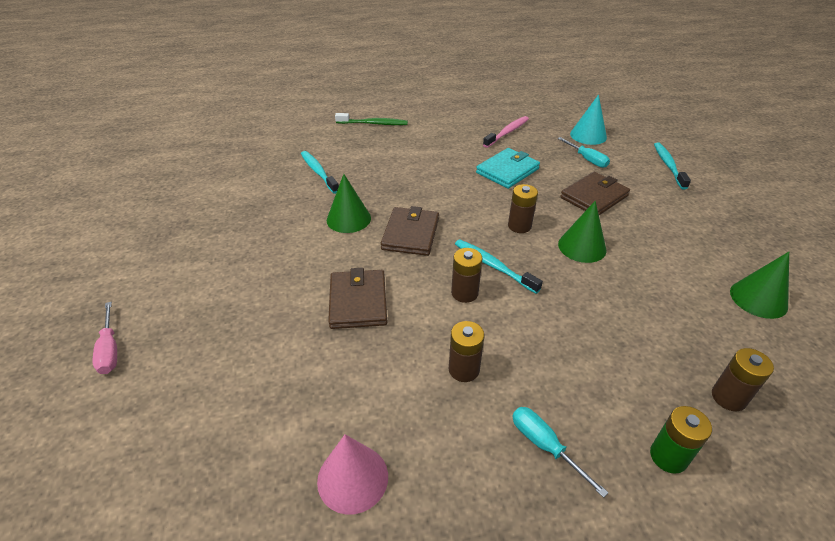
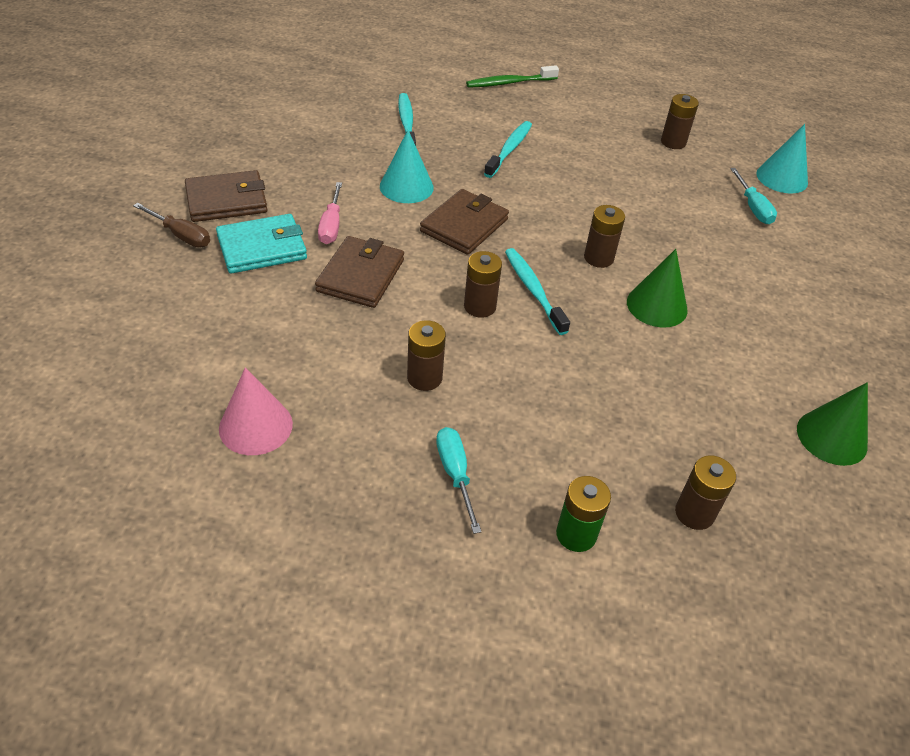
camera: 20 degrees right, 5 degrees up
pink screwdriver [93,302,117,374] -> pink screwdriver moved to [318,182,342,244]
green cone [327,174,371,233] -> turquoise cone [380,130,434,203]
green toothbrush [335,113,408,125] -> green toothbrush turned 135 degrees clockwise [466,65,559,88]
turquoise wallet [476,148,540,189] -> turquoise wallet moved to [216,214,307,274]
pink toothbrush [483,116,529,148] -> brown battery [661,94,699,149]
brown wallet [560,172,630,215] -> brown wallet moved to [185,170,267,222]
turquoise toothbrush [654,142,691,190] -> turquoise toothbrush moved to [484,121,532,178]
none -> brown screwdriver [133,203,210,247]

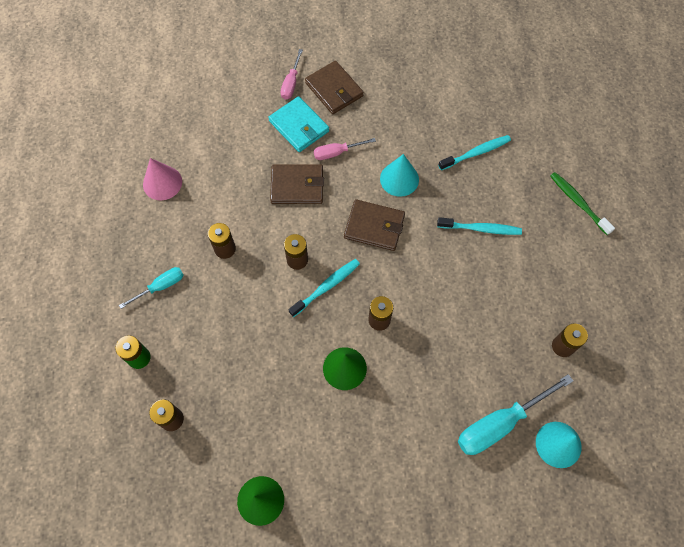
camera: 75 degrees right, 20 degrees up
brown screwdriver [133,203,210,247] -> pink screwdriver [281,49,303,100]
turquoise screwdriver [730,168,777,224] -> turquoise screwdriver [458,374,573,455], size x1.79

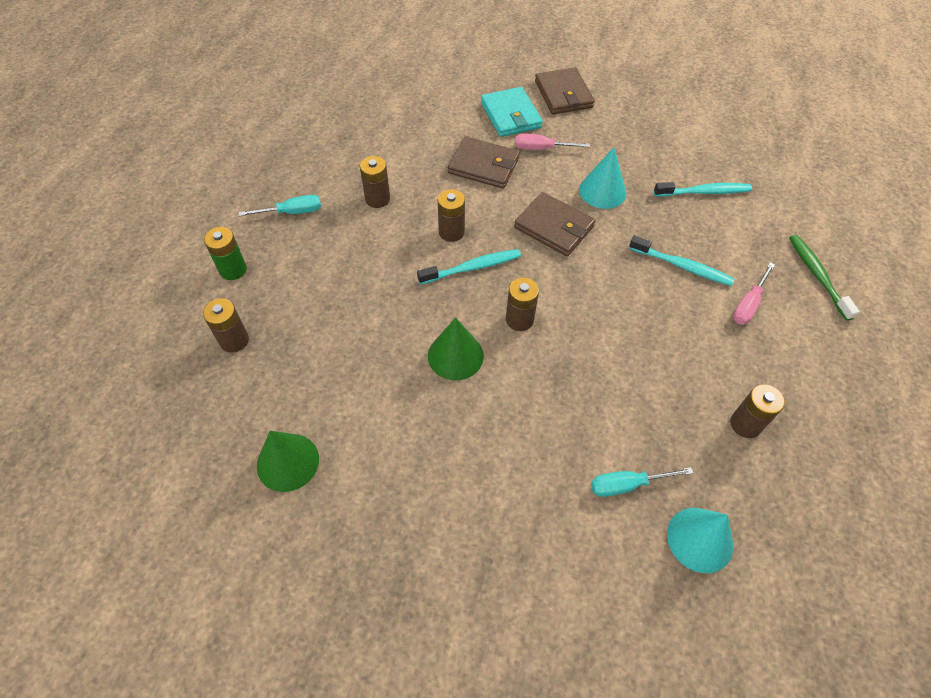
camera: 20 degrees right, 10 degrees down
pink cone [143,158,182,200] -> none
pink screwdriver [281,49,303,100] -> pink screwdriver moved to [733,263,775,325]
turquoise screwdriver [458,374,573,455] -> turquoise screwdriver [591,467,693,497], size x0.56

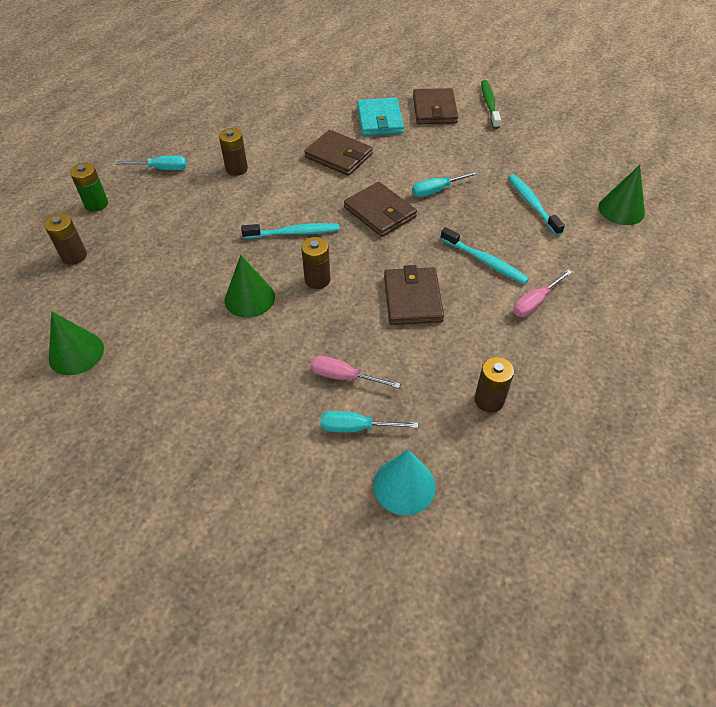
camera: 15 degrees right, 5 degrees down
brown battery [438,189,465,242] -> none
pink screwdriver [515,133,590,150] -> pink screwdriver moved to [310,356,400,388]
turquoise cone [579,147,626,209] -> turquoise screwdriver [412,171,479,197]
turquoise toothbrush [654,182,752,197] -> turquoise toothbrush turned 120 degrees counterclockwise [508,174,565,236]
green toothbrush [789,235,860,321] -> green toothbrush moved to [481,80,501,129]
none -> brown wallet [384,265,444,325]
none -> green cone [598,165,645,225]

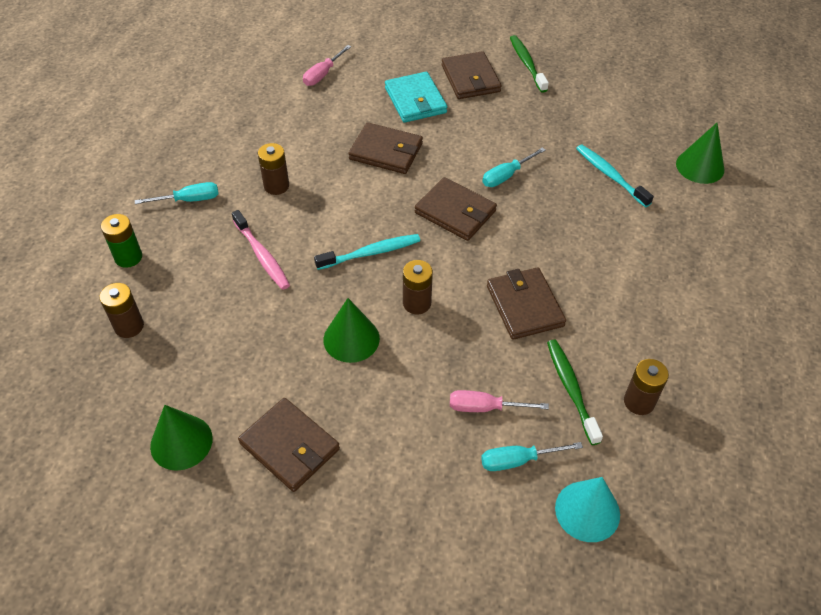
camera: 15 degrees left, 0 degrees up
turquoise toothbrush [440,227,529,284] -> none
pink screwdriver [513,269,572,317] -> pink screwdriver moved to [303,45,351,86]
none -> pink toothbrush [232,210,290,290]
none -> brown wallet [238,398,340,492]
none -> green toothbrush [547,340,603,445]

